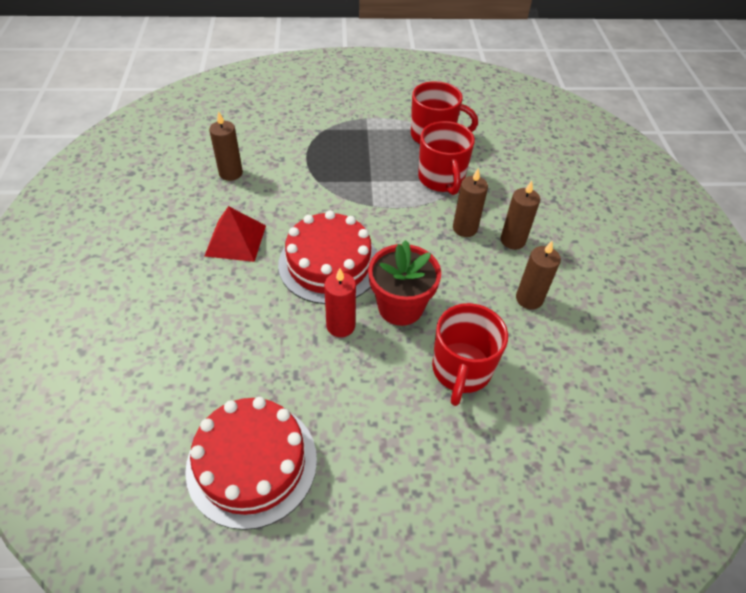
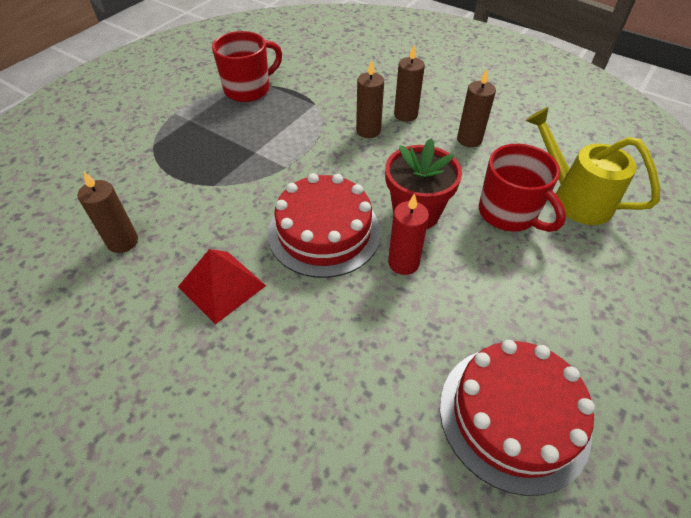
camera: 50 degrees left, 0 degrees up
red mug [418,121,475,195] -> none
none -> yellow watering can [525,107,660,225]

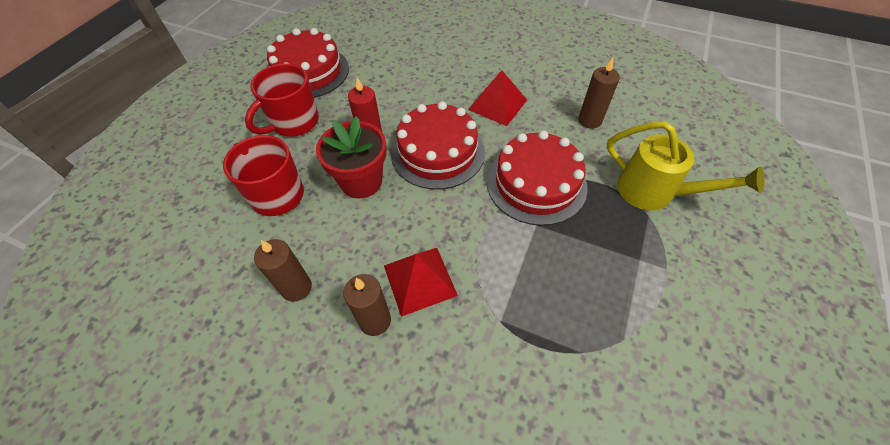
camera: 170 degrees right, 5 degrees up
red mug [212,31,282,102] -> red mug moved to [245,63,319,137]
brown candle [356,60,384,138] -> red pyramid [384,248,458,317]
yellow watering can [525,107,660,225] -> yellow watering can moved to [607,121,765,210]
none -> red cake [487,131,588,226]

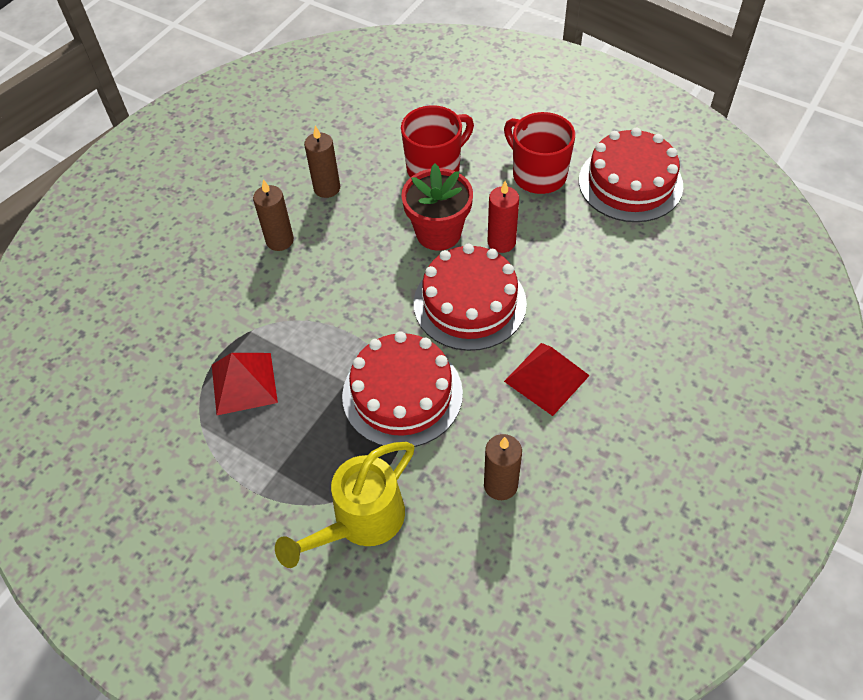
camera: 100 degrees right, 0 degrees up
red pyramid [384,248,458,317] -> red pyramid moved to [212,353,278,415]

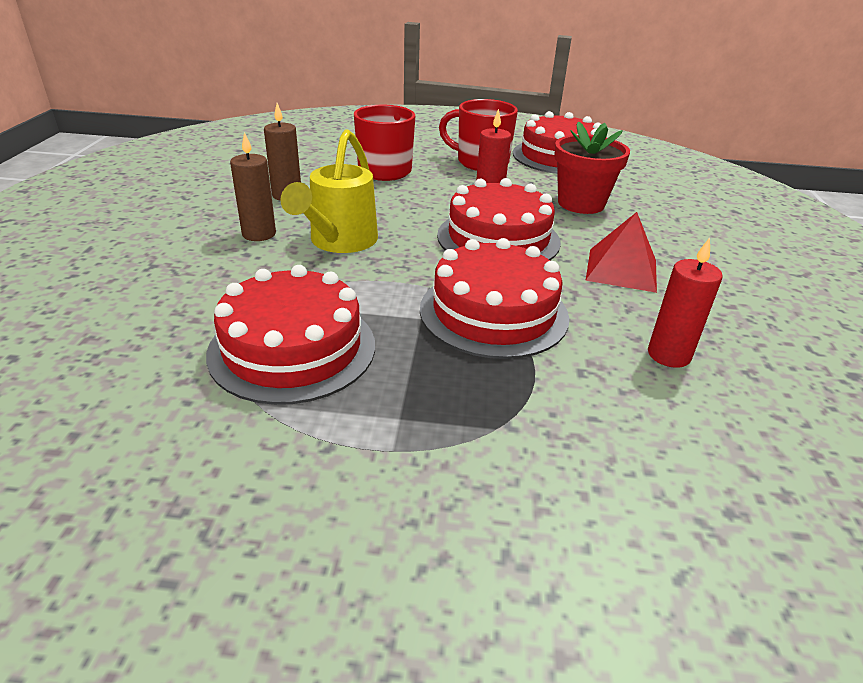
camera: 30 degrees left, 20 degrees down
red pyramid [212,353,278,415] -> red cake [206,265,375,405]
yellow watering can [275,442,415,568] -> yellow watering can moved to [280,129,378,253]
red flower pot [401,164,473,251] -> red flower pot moved to [554,121,630,214]
brown candle [484,434,522,500] -> red candle [648,237,723,368]

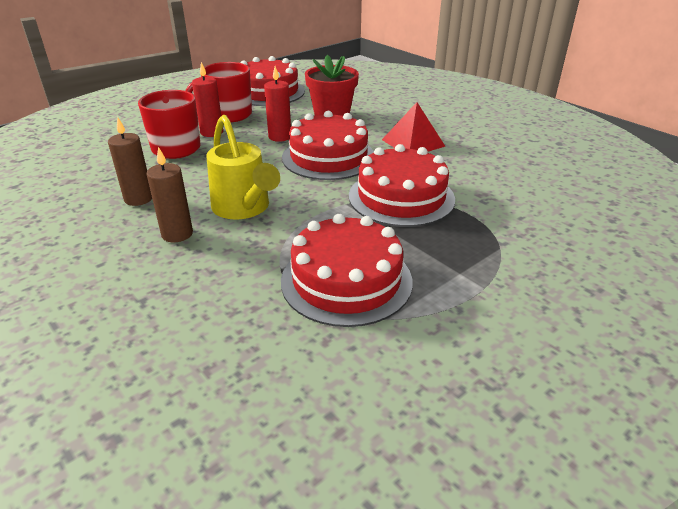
camera: 45 degrees left, 0 degrees up
red candle [648,237,723,368] -> red candle moved to [192,62,223,137]

